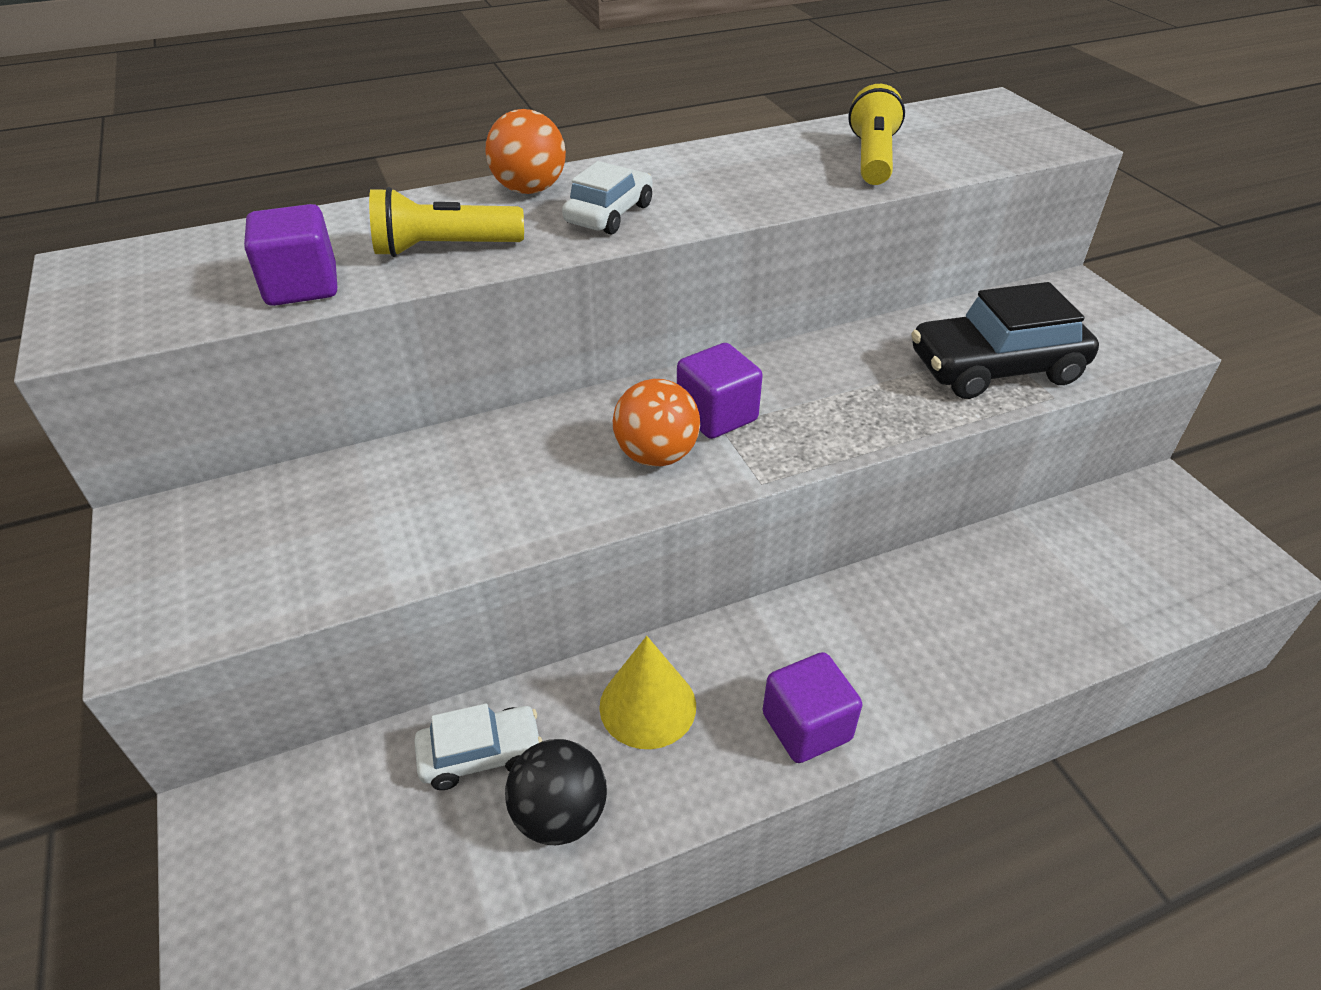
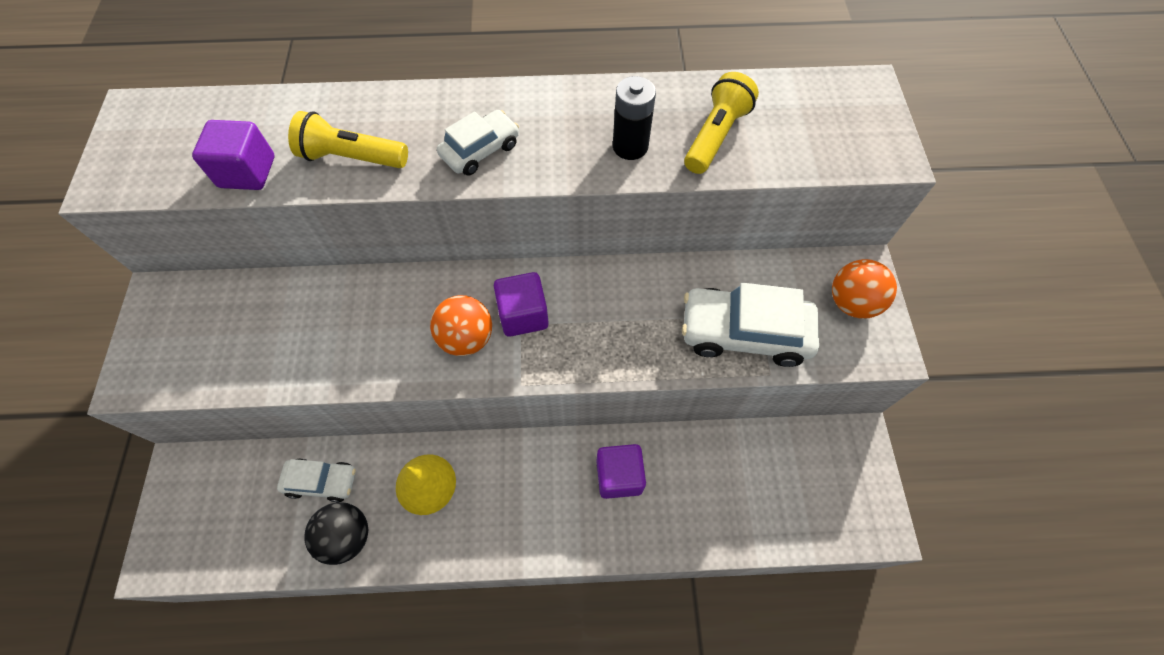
camera: 20 degrees right, 20 degrees up
orange ball [485,109,566,194] -> orange ball moved to [832,259,897,319]
purple cube [763,652,862,763] -> purple cube moved to [596,444,646,499]
black car [911,282,1099,399] -> white car [682,283,819,367]
none -> black battery [613,76,656,160]

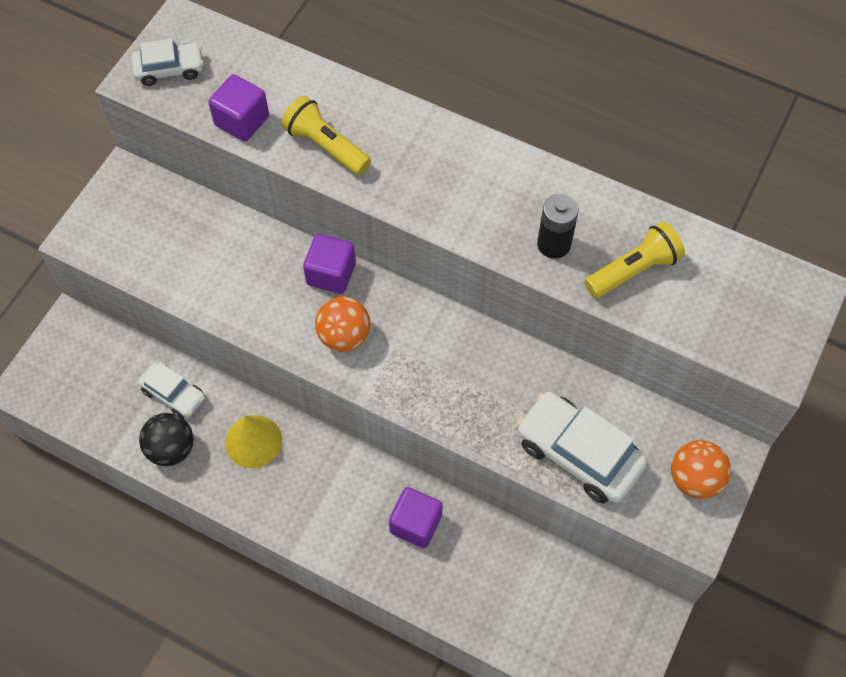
camera: 30 degrees right, 0 degrees up
white car [437,110,519,176] -> white car moved to [131,38,204,86]
purple cube [494,272,549,337] -> purple cube moved to [303,234,356,294]

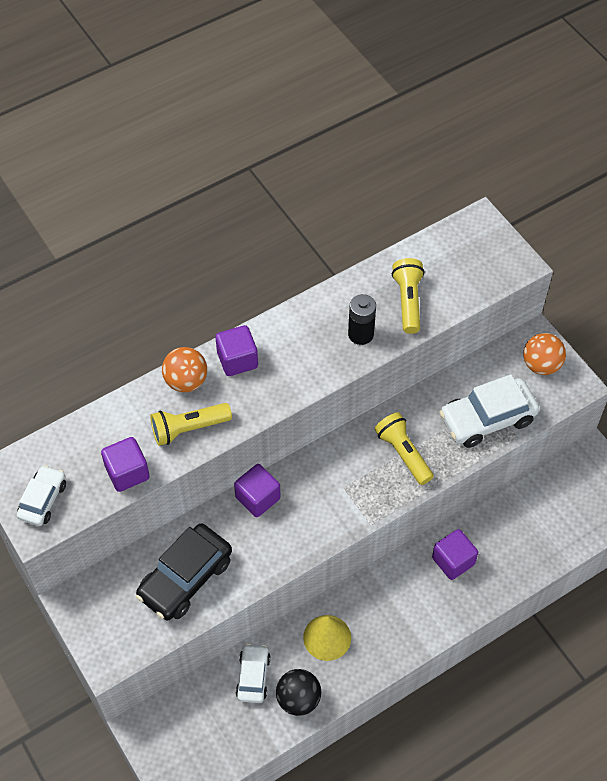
camera: 60 degrees left, 5 degrees down
white car [138,362,205,418] -> white car turned 60 degrees counterclockwise [236,643,271,703]
orange ball [315,296,370,352] -> orange ball moved to [162,347,207,392]
none -> black car [136,524,232,620]
none -> purple cube [215,325,258,376]
none -> yellow flashlight [375,412,434,485]

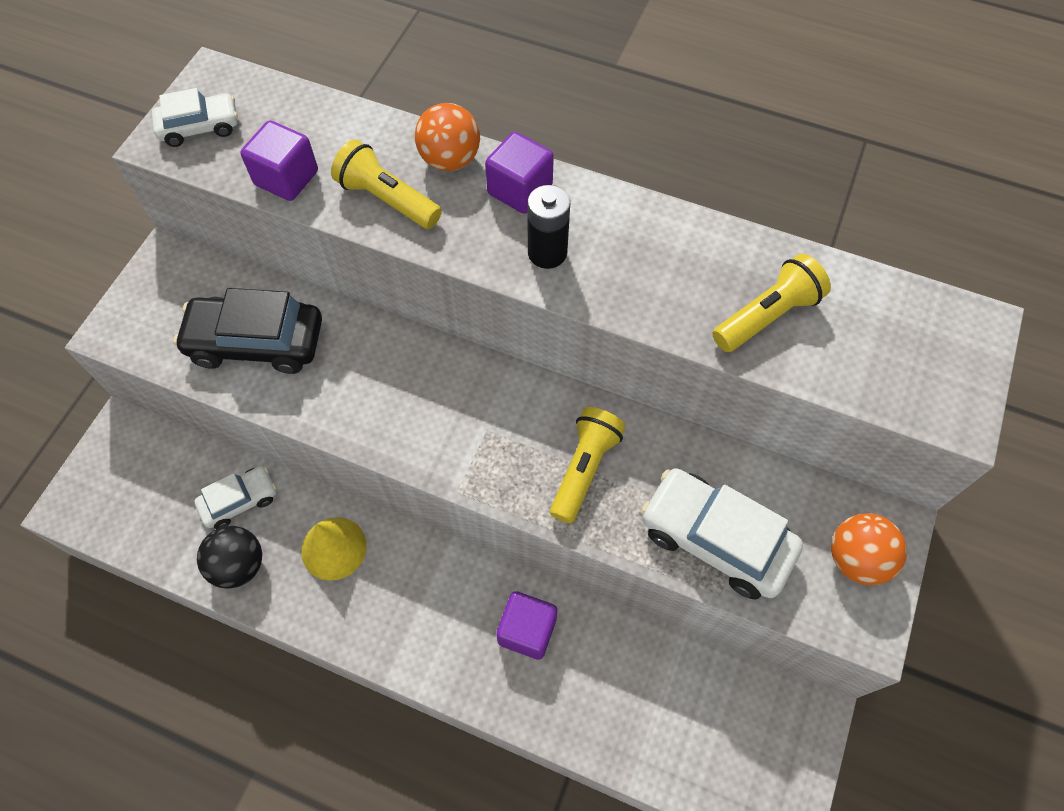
camera: 55 degrees right, 5 degrees up
purple cube [234,464,281,517] -> none
black battery [348,294,376,345] -> black battery moved to [527,185,570,269]

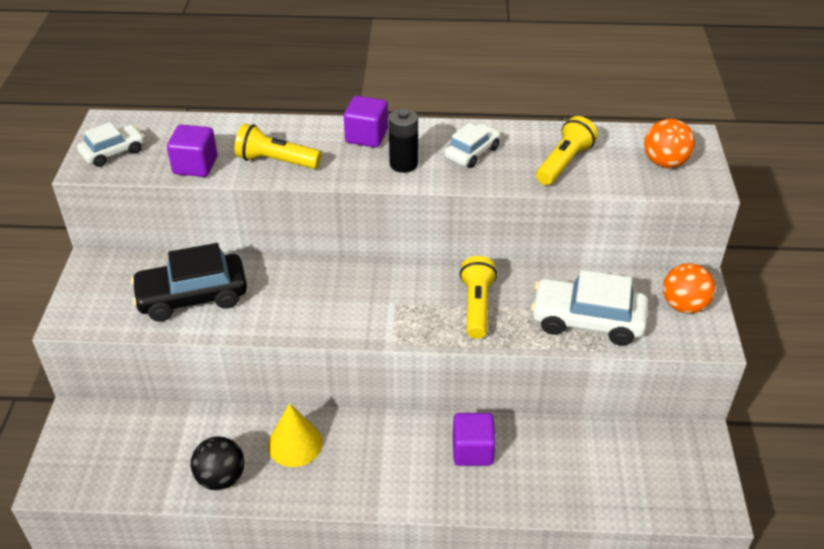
camera: 20 degrees left, 20 degrees down
white car [195,466,276,529] -> white car moved to [444,123,501,168]
orange ball [415,103,480,171] -> orange ball moved to [644,119,695,168]

